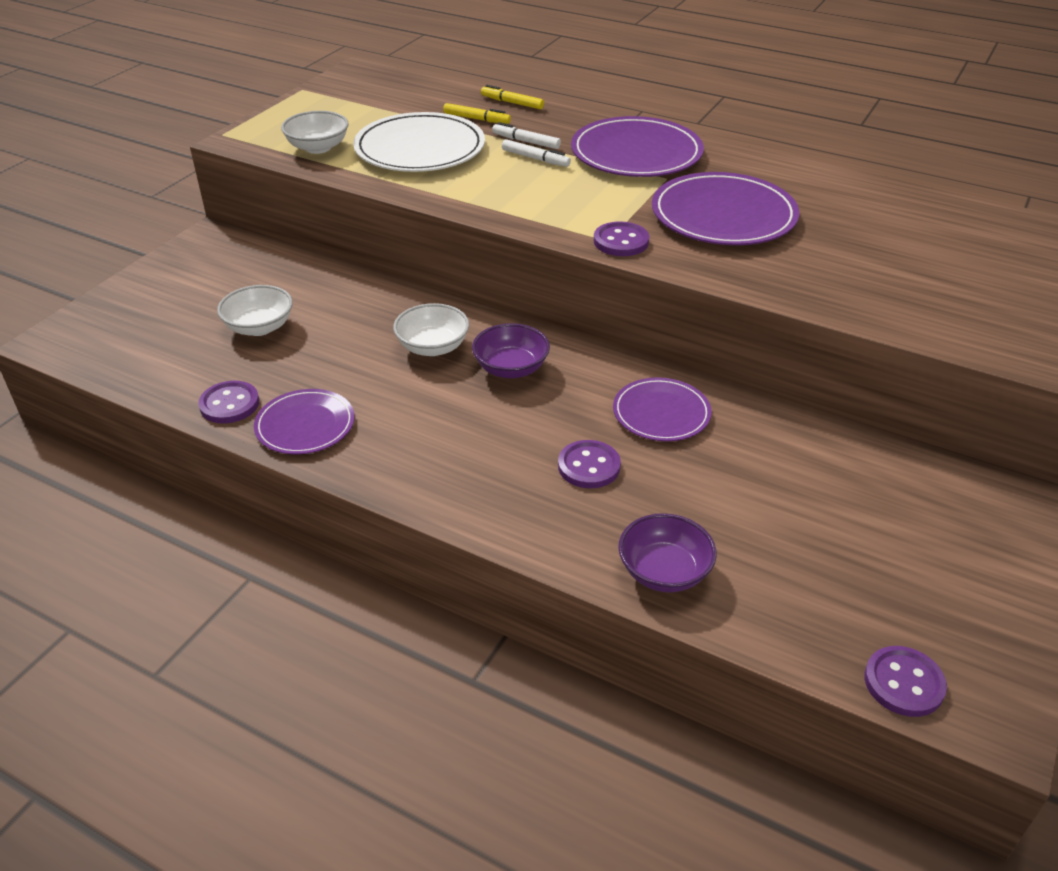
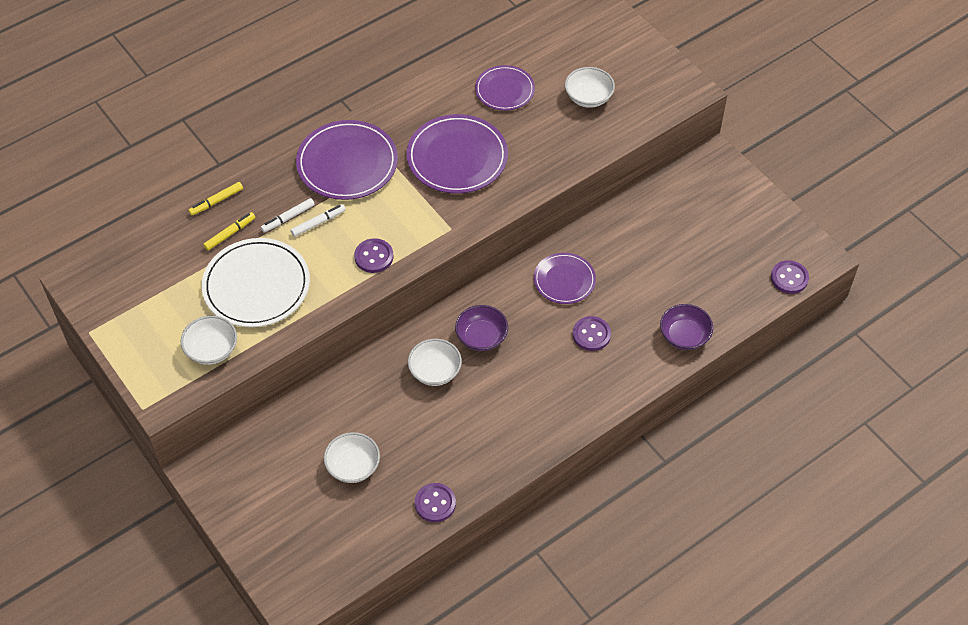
camera: 65 degrees left, 15 degrees up
purple plate [254,389,355,454] -> purple plate moved to [475,65,535,111]
purple button [594,222,650,256] -> purple button moved to [354,238,393,273]
none -> white bowl [565,67,615,108]

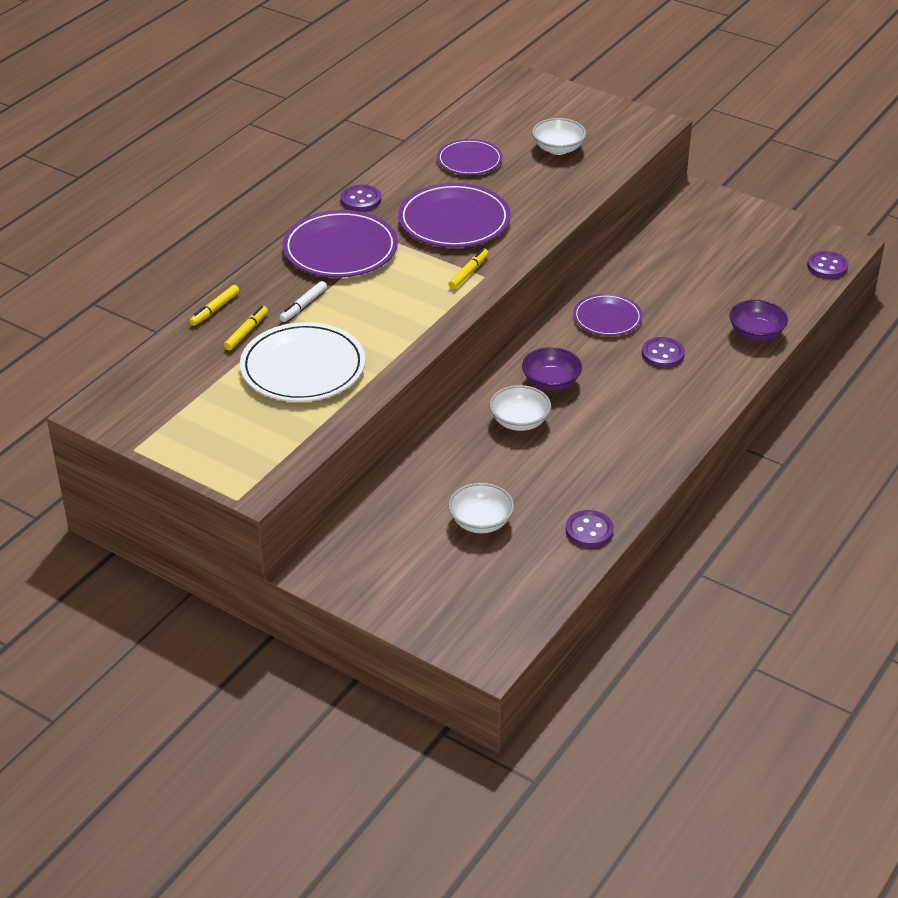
camera: 20 degrees left, 15 degrees down
white bowl [181,316,237,365] -> none
white marker [291,204,346,237] -> none
purple button [354,238,393,273] -> purple button moved to [341,185,381,212]
none -> yellow marker [448,248,488,289]

